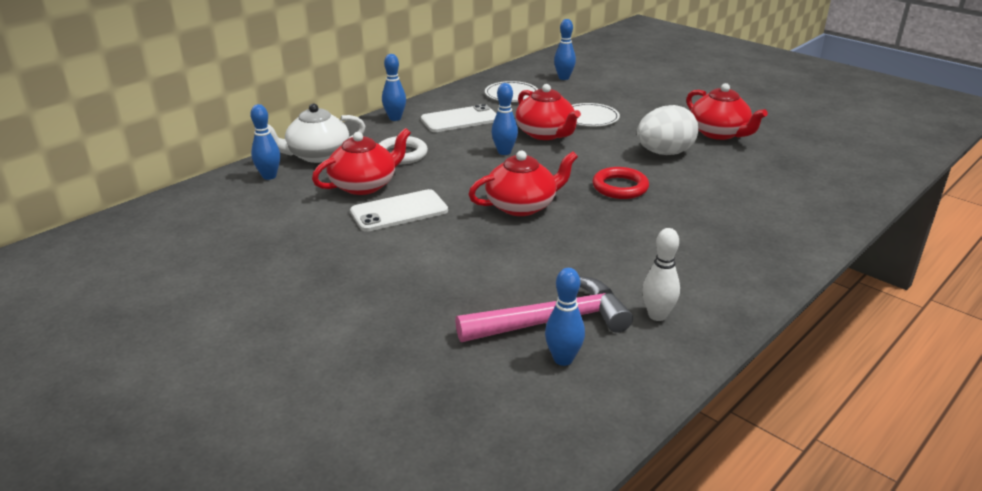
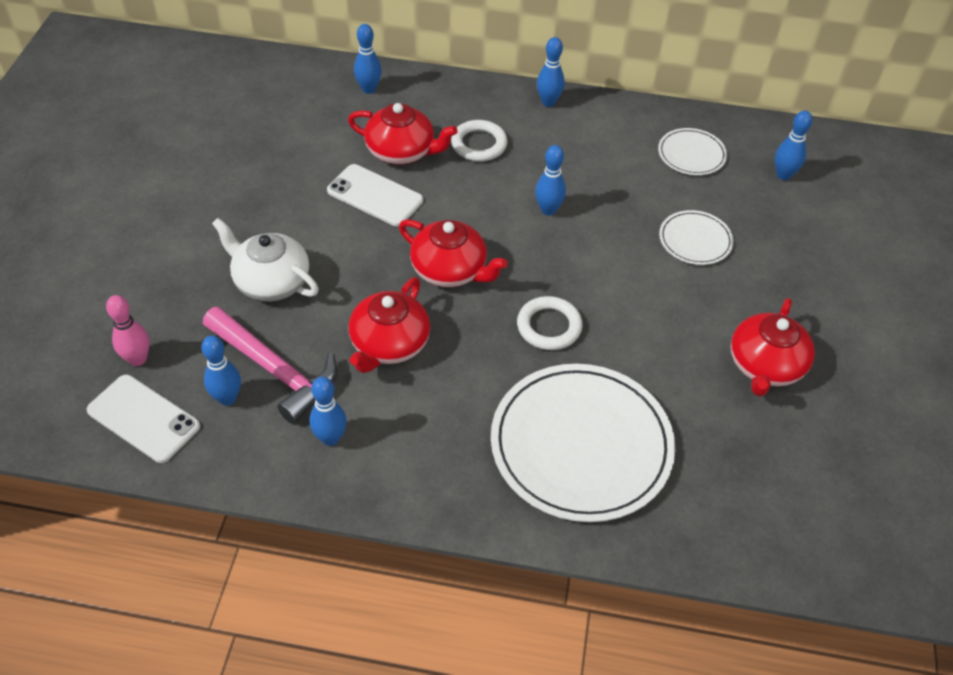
camera: 55 degrees right, 20 degrees up
white teapot [268,103,365,163] -> white teapot moved to [212,218,319,301]
white phone [421,104,496,132] -> white phone moved to [87,374,200,463]
red teapot [515,84,581,140] -> red teapot moved to [349,277,430,373]
red ring [592,167,649,199] -> white ring [517,296,583,350]
white egg [637,105,699,155] -> none
white bowling pin [642,228,680,321] -> blue bowling pin [309,377,347,446]
none -> pink bowling pin [106,295,150,366]
none -> white plate [491,364,675,522]

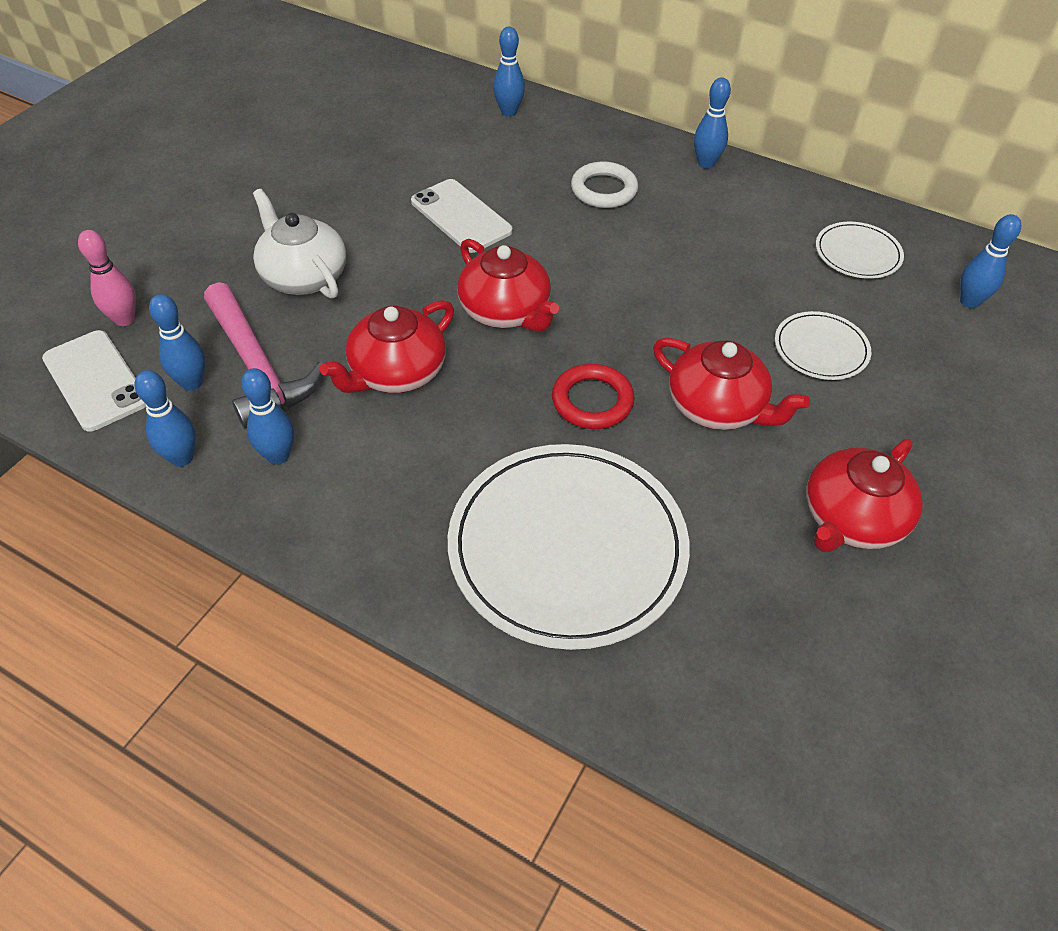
camera: 20 degrees right, 0 degrees up
red teapot [348,103,458,165] -> red teapot moved to [653,338,810,430]
white ring [517,296,583,350] -> red ring [552,364,635,429]
blue bowling pin [535,145,566,216] -> blue bowling pin moved to [135,370,196,467]

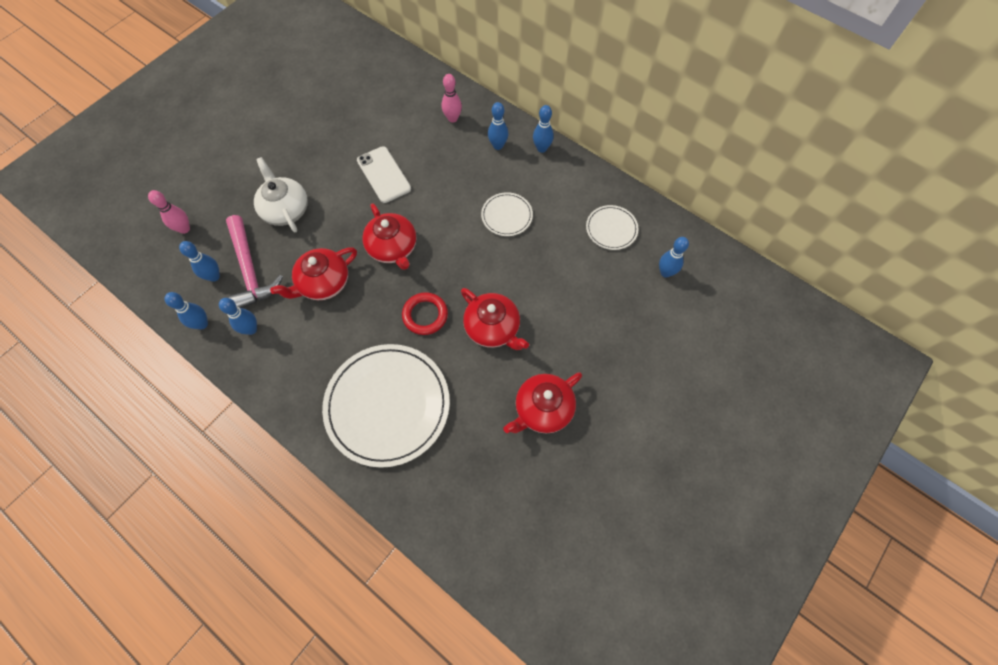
camera: 10 degrees right, 15 degrees up
white phone [42,330,146,431] -> none
blue bowling pin [493,27,525,116] -> blue bowling pin moved to [488,102,508,150]
white ring [571,162,638,208] -> none
white plate [775,311,871,380] -> white plate moved to [481,192,533,236]
none -> pink bowling pin [442,74,462,123]

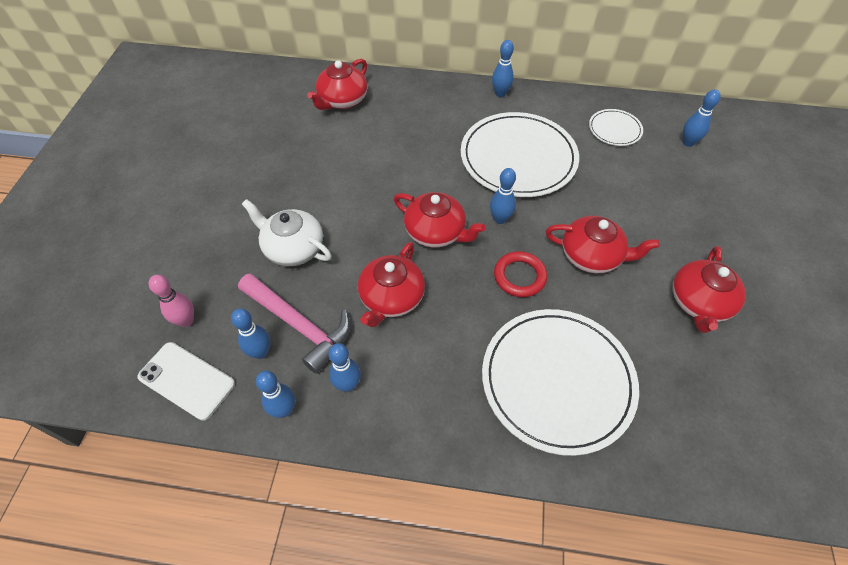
camera: 30 degrees left, 10 degrees down
white phone [357,146,411,203] -> white phone moved to [137,342,235,421]
pink bowling pin [442,74,462,123] -> none
white plate [481,192,533,236] -> white plate [461,112,579,197], size x2.12
blue bowling pin [488,102,508,150] -> blue bowling pin moved to [490,168,516,224]
none -> red teapot [307,59,368,110]

